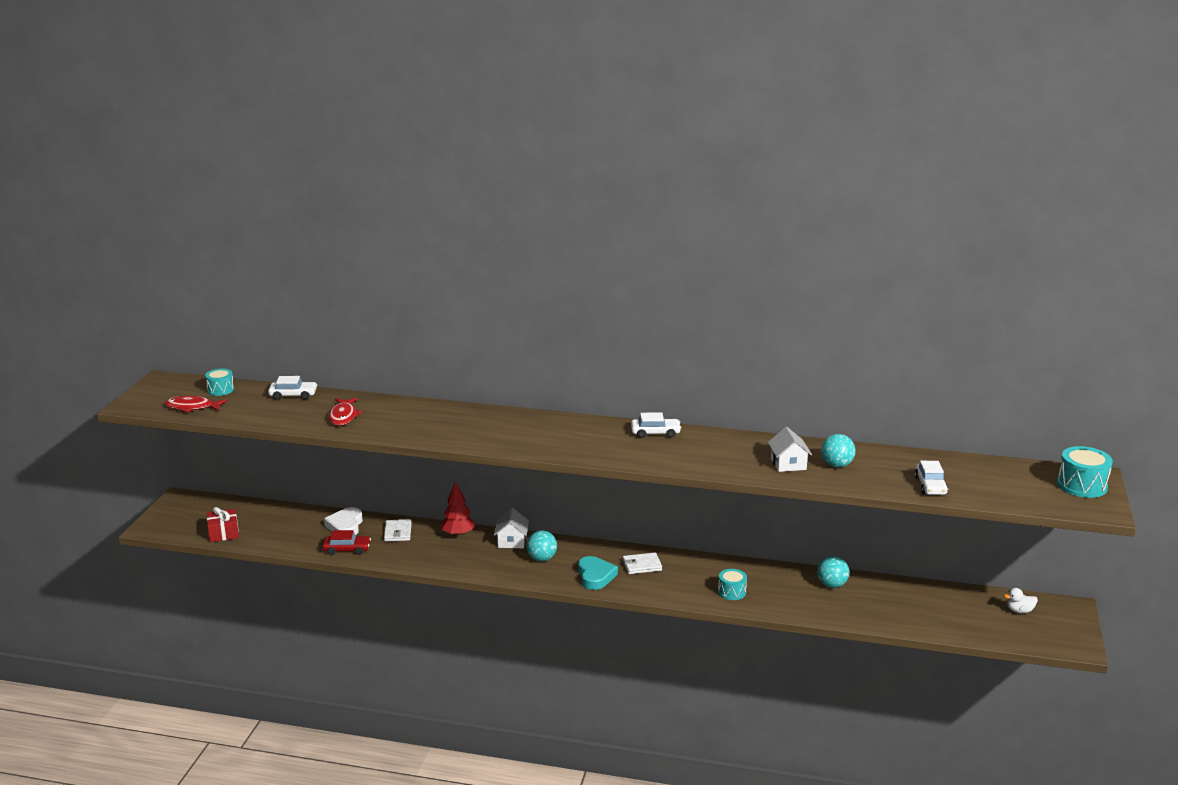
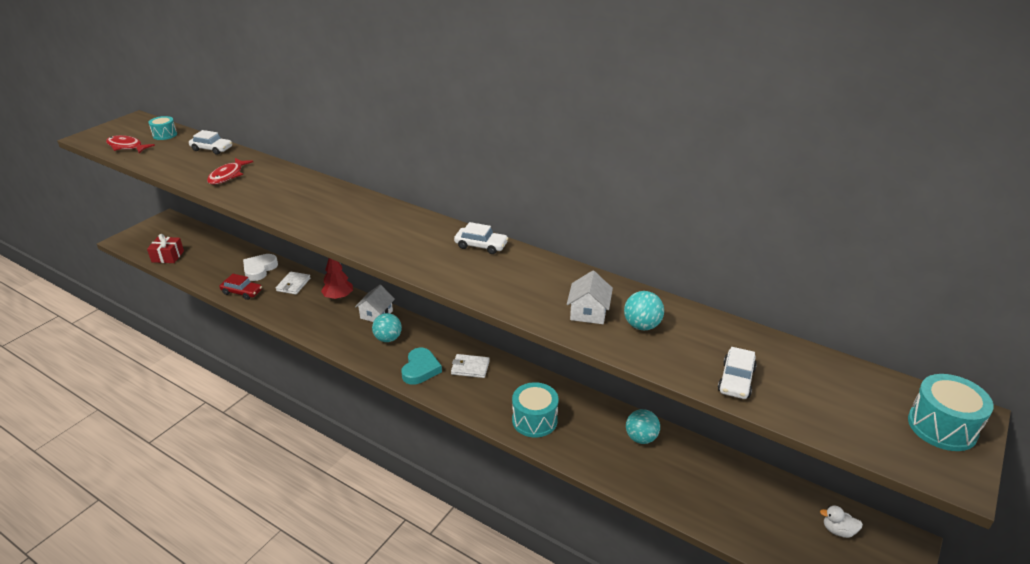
camera: 20 degrees right, 10 degrees up
turquoise drum [718,569,747,600] -> turquoise drum [512,382,558,437], size x1.58

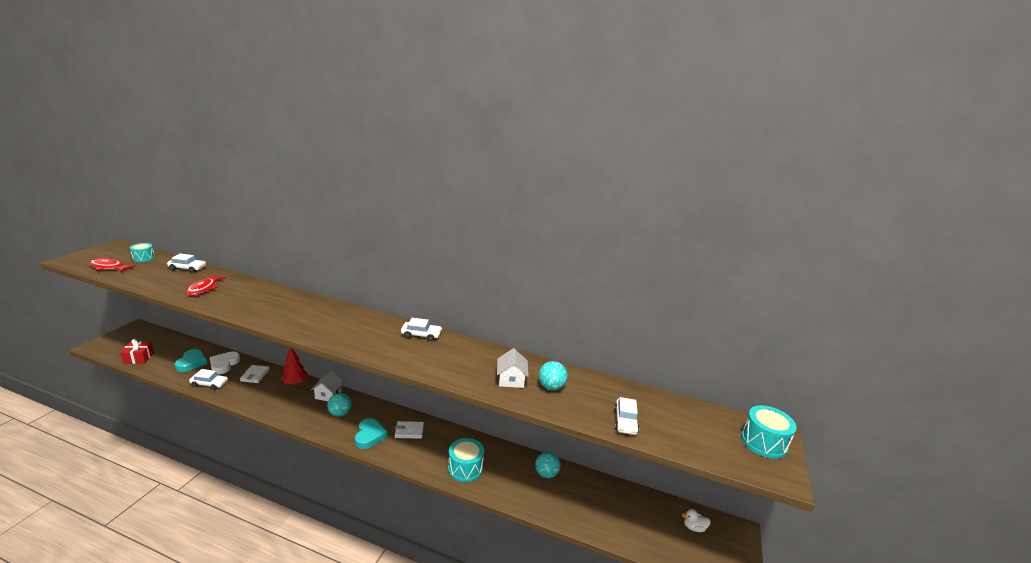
camera: 15 degrees left, 10 degrees down
red car [219,274,262,300] -> white car [189,369,228,390]
none -> turquoise heart [174,349,207,372]

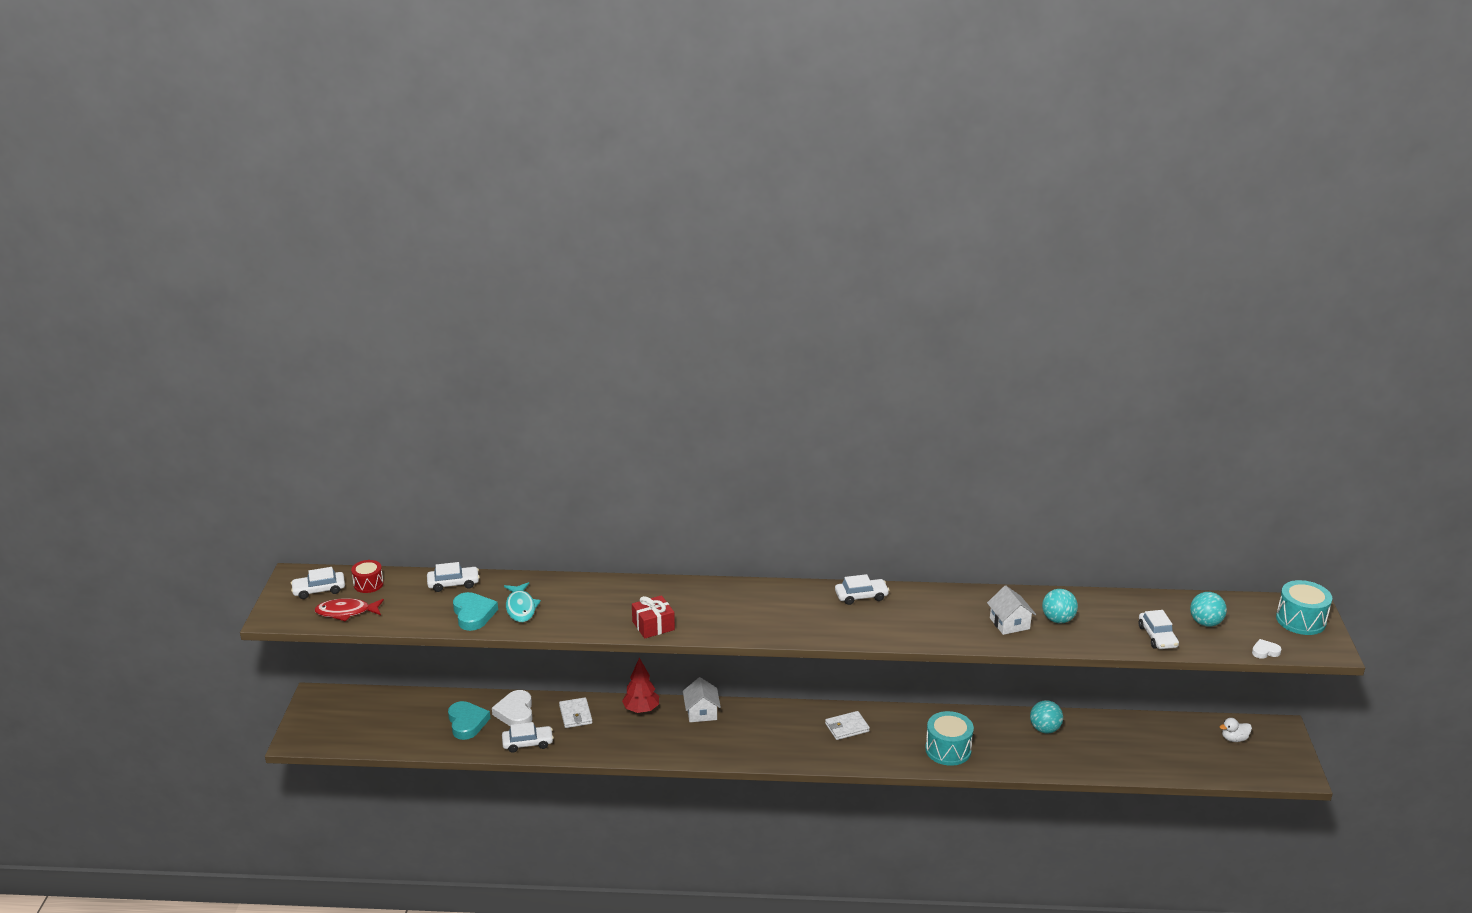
camera: 15 degrees left, 5 degrees up
red gift [120,339,154,364] -> red gift moved to [632,595,675,639]
turquoise drum [130,243,155,262] -> red drum [351,560,384,593]
red fish [186,275,226,295] -> turquoise fish [504,582,541,622]
turquoise ball [327,393,352,416] -> turquoise ball moved to [1190,592,1227,627]
turquoise heart [355,418,387,449] -> turquoise heart moved to [453,592,498,631]
none -> white car [291,567,345,599]
none -> white heart [1252,639,1282,659]

